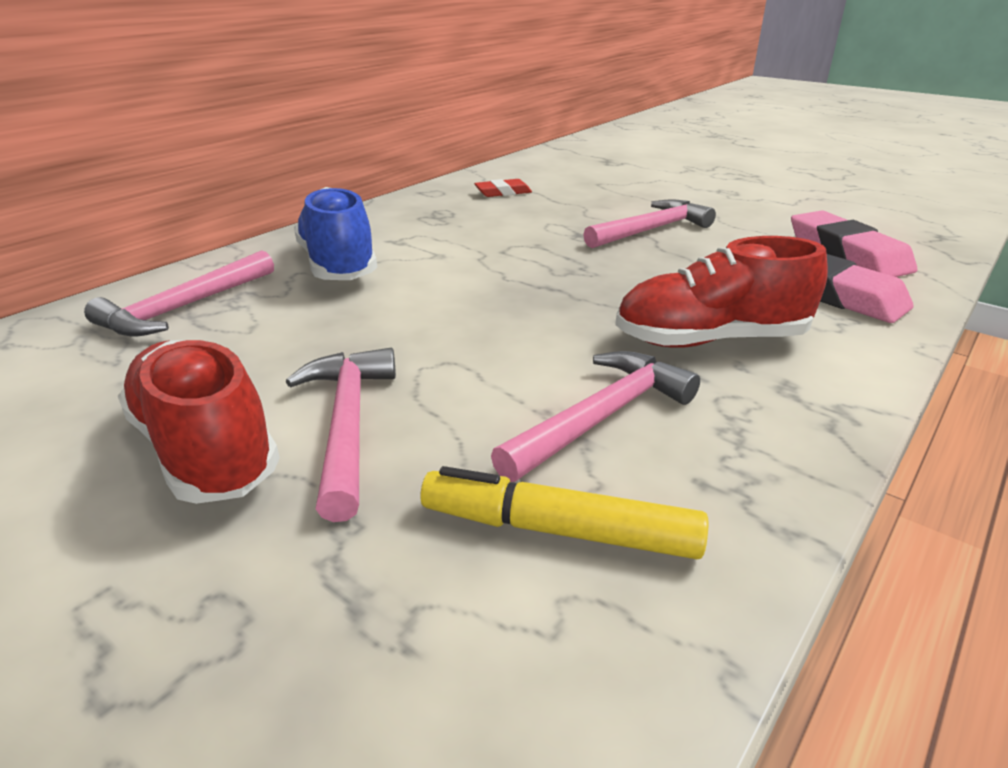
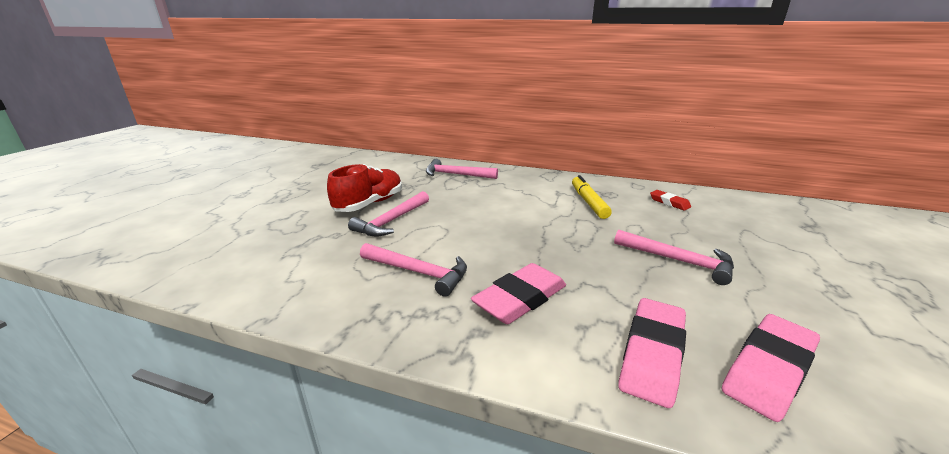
camera: 70 degrees right, 5 degrees down
pink hammer [286,348,396,522] -> pink hammer turned 150 degrees clockwise [348,191,429,236]
blue shoe [294,187,377,280] -> none
yellow marker [421,466,709,559] -> yellow marker moved to [572,175,612,219]
red shoe [615,236,828,348] -> pink eraser [471,263,566,324]

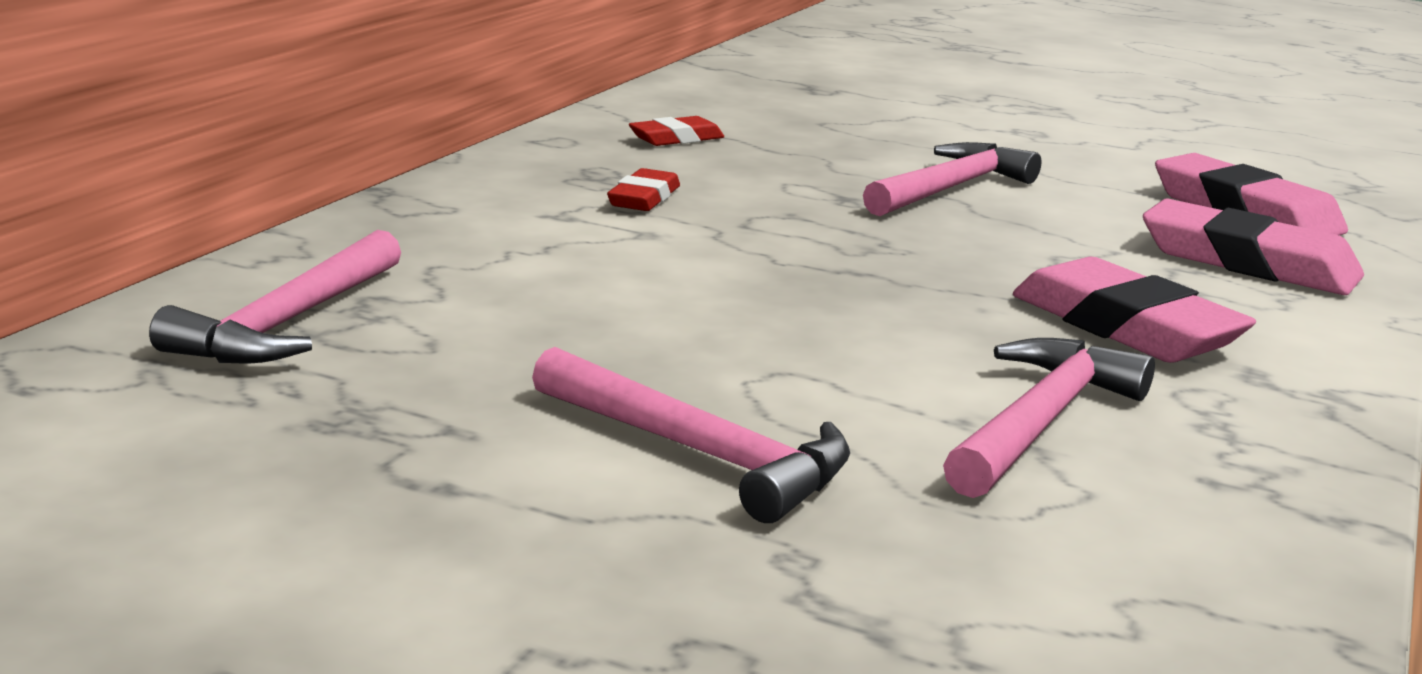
camera: 85 degrees left, 5 degrees down
red shoe [327,164,402,212] -> none
yellow marker [572,175,612,219] -> red eraser [607,168,680,211]

